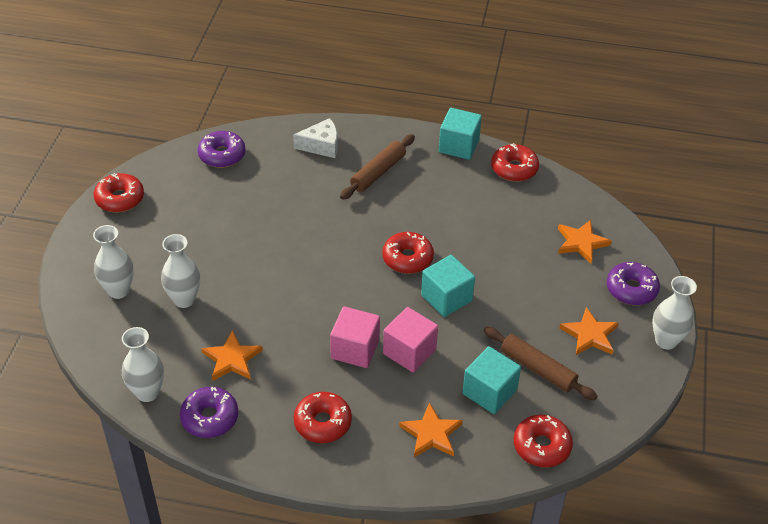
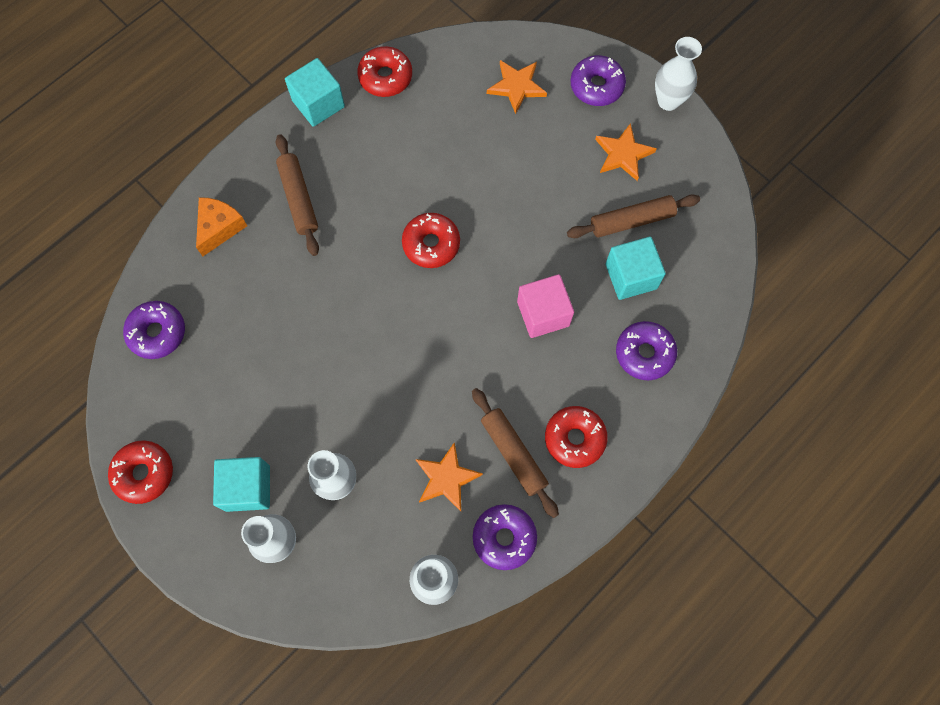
camera: 55 degrees left, 25 degrees up
white cheese [293,118,338,158] -> orange cheese [196,197,247,256]
pink cube [330,306,380,368] -> none
orange star [399,402,463,457] -> purple donut [616,321,677,380]
turquoise cube [421,255,475,317] -> turquoise cube moved to [213,457,270,512]
red donut [514,415,573,467] -> none
none -> brown rolling pin [472,388,559,518]

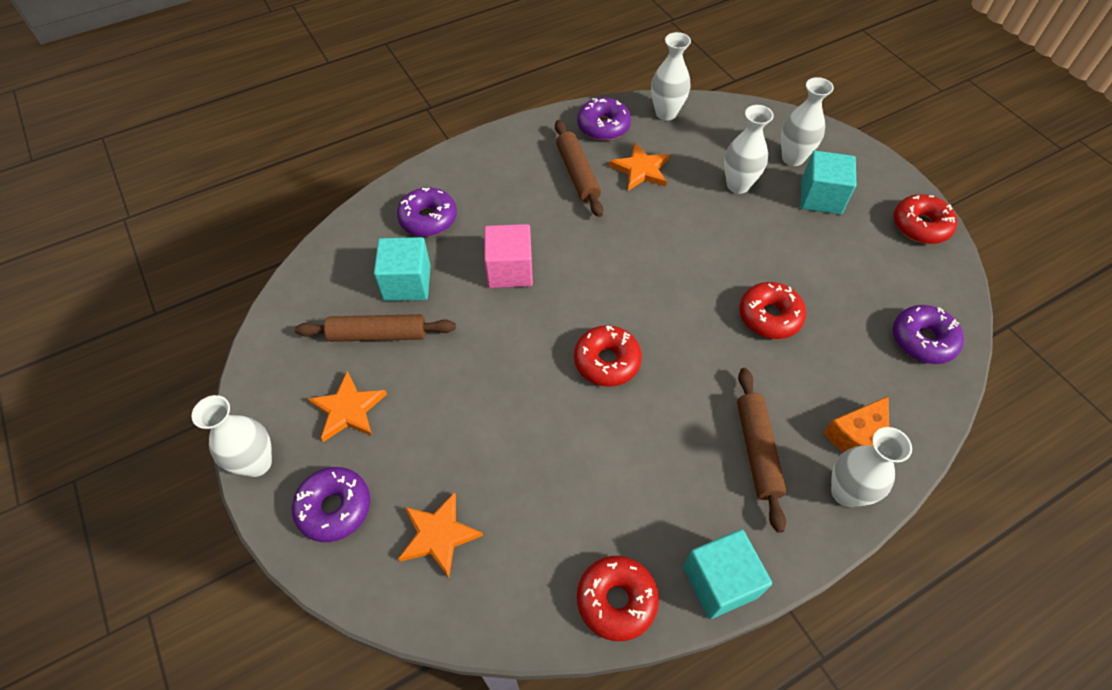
camera: 165 degrees left, 15 degrees down
red donut [545,406,608,468] -> red donut moved to [739,282,806,339]
none -> white vase [831,427,912,507]

